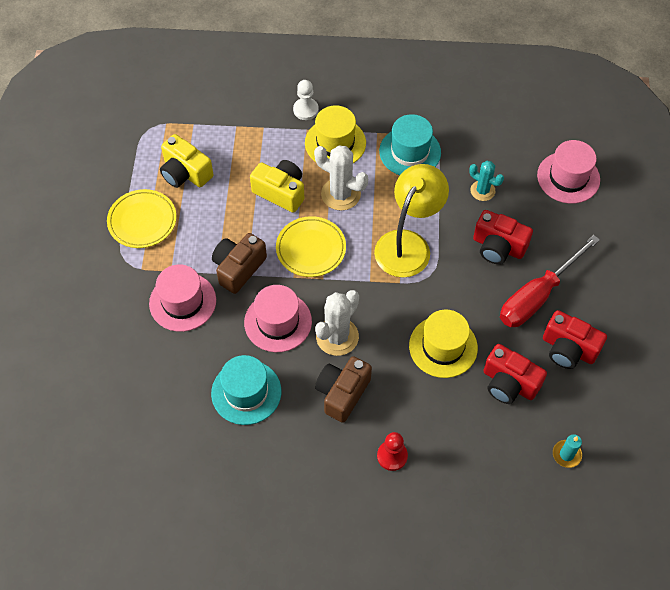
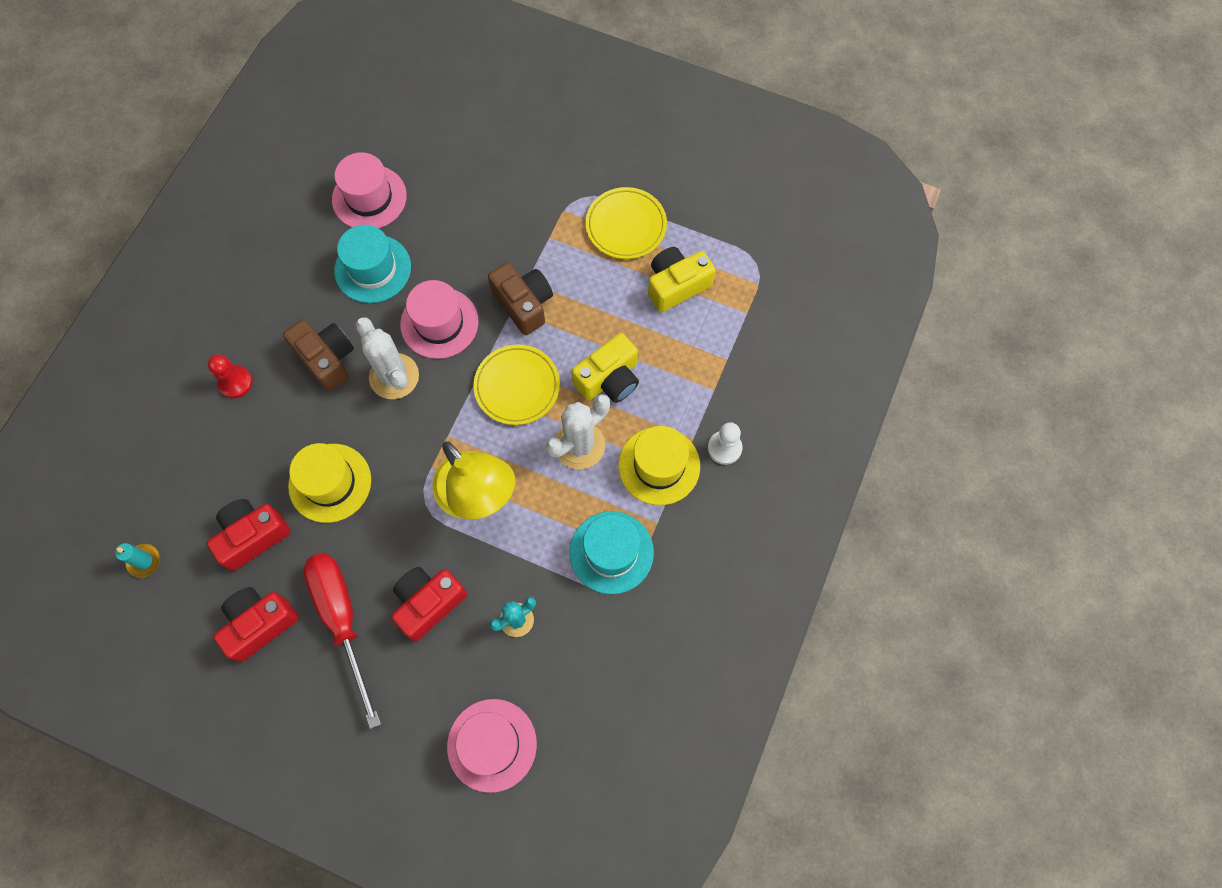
camera: 110 degrees right, 10 degrees up
pink hat [149,264,216,332] -> pink hat moved to [332,152,407,229]

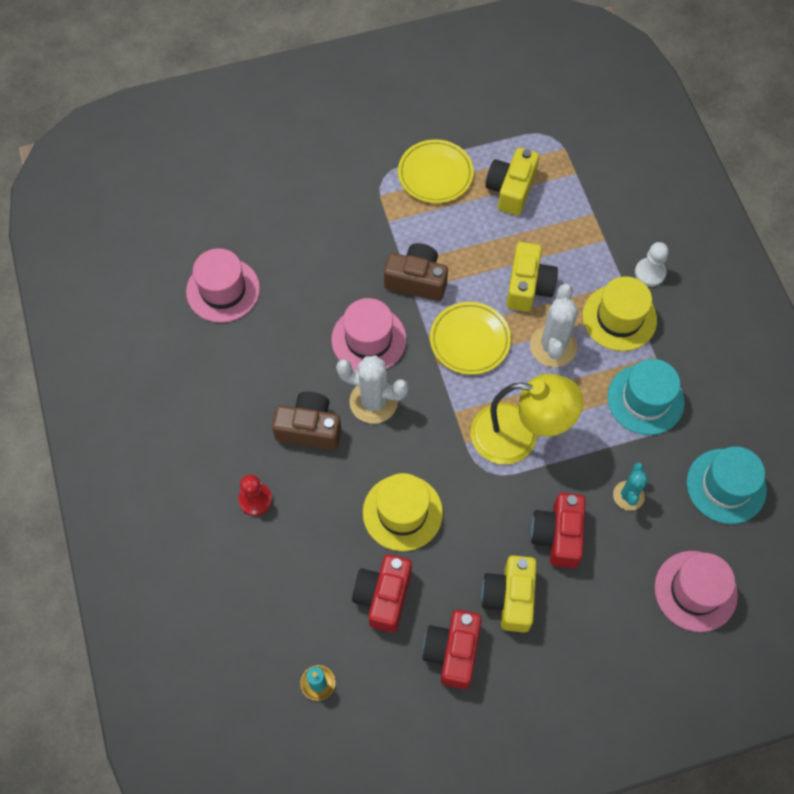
camera: 40 degrees left, 5 degrees down
red screwdriver [303,553,381,729] -> yellow camera [481,555,537,633]
turquoise hat [334,225,411,303] -> turquoise hat moved to [687,446,767,524]

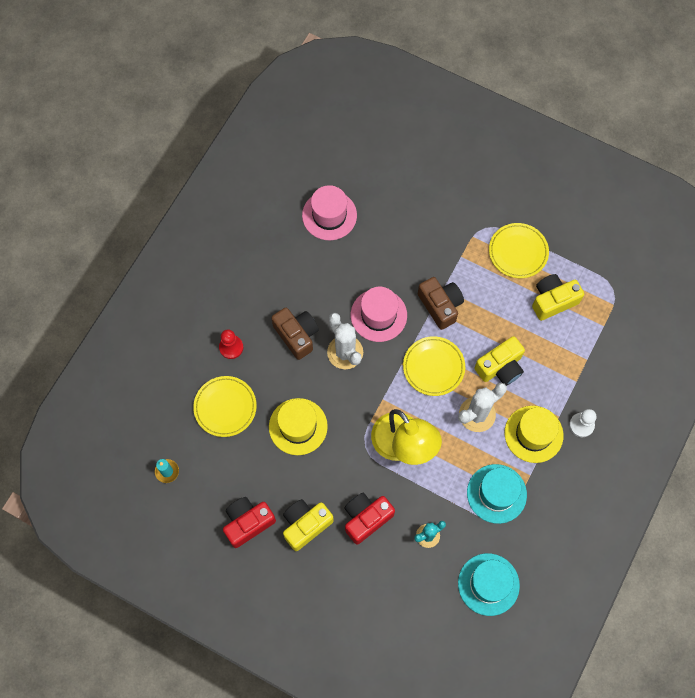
camera: 45 degrees right, 5 degrees up
red camera [352,554,412,632] -> none
pink hat [655,551,738,632] -> none
none -> yellow plate [193,376,257,437]

